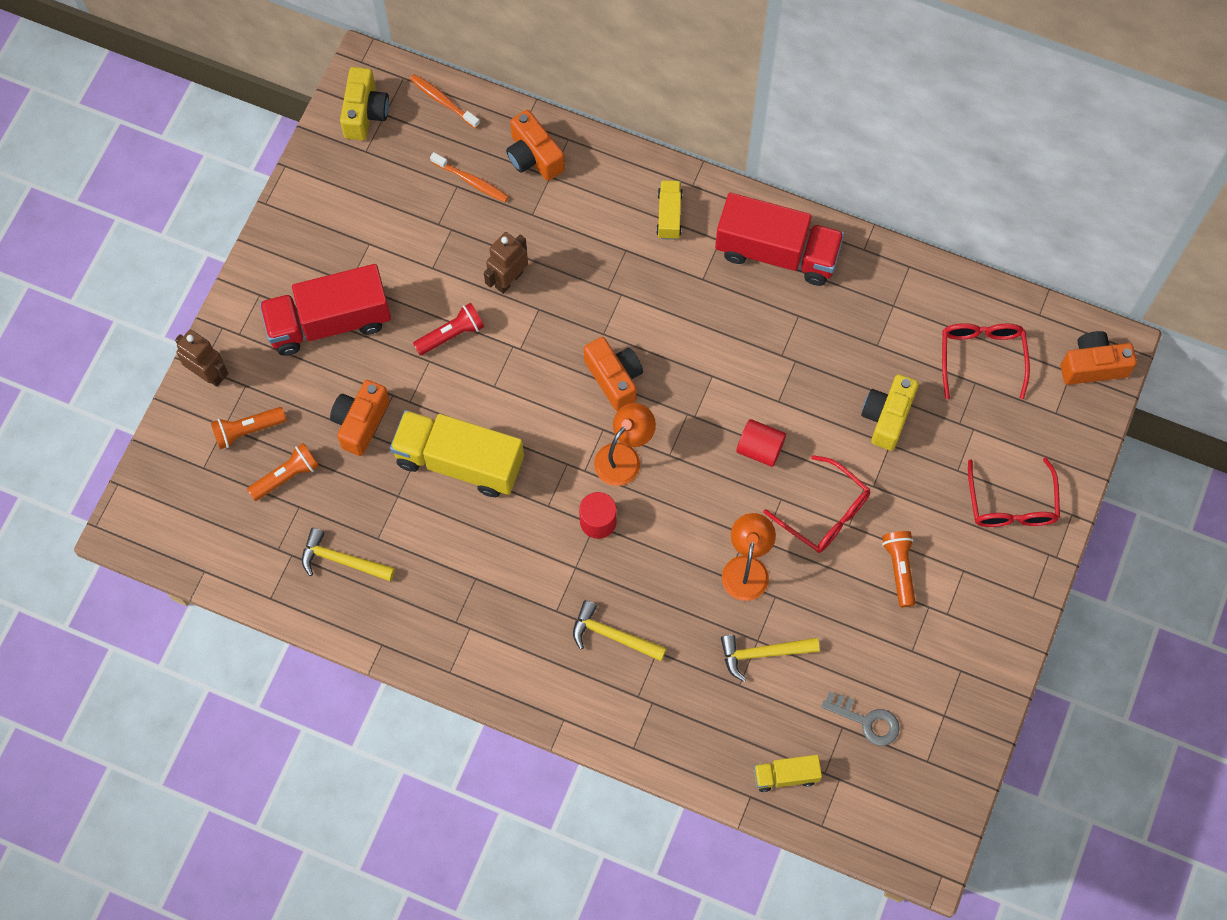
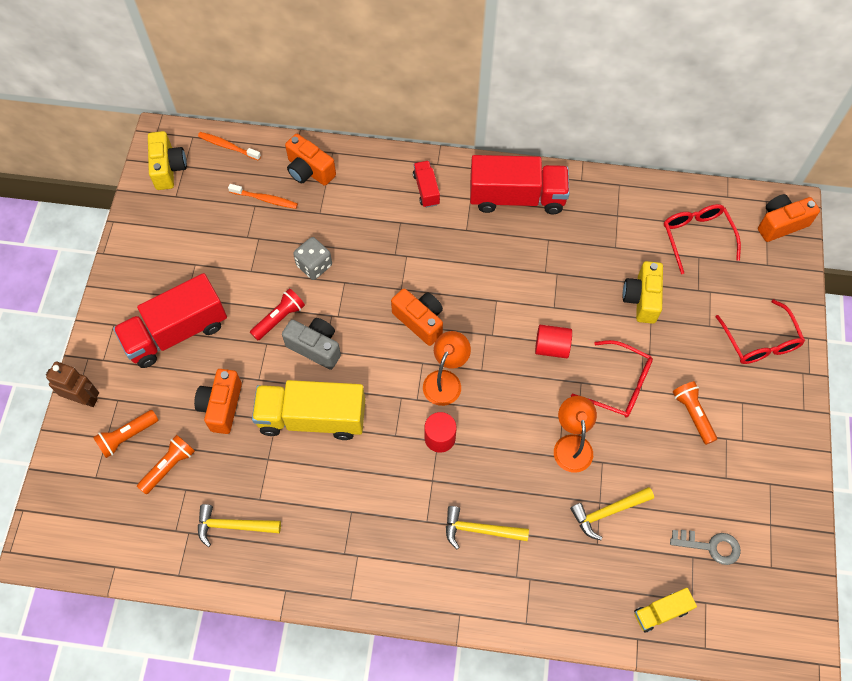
camera: 15 degrees left, 5 degrees down
brown robot [484,232,528,294] -> grey dice [293,237,332,280]
yellow truck [656,180,683,240] -> red truck [413,161,440,208]
none -> grey camera [282,318,341,370]

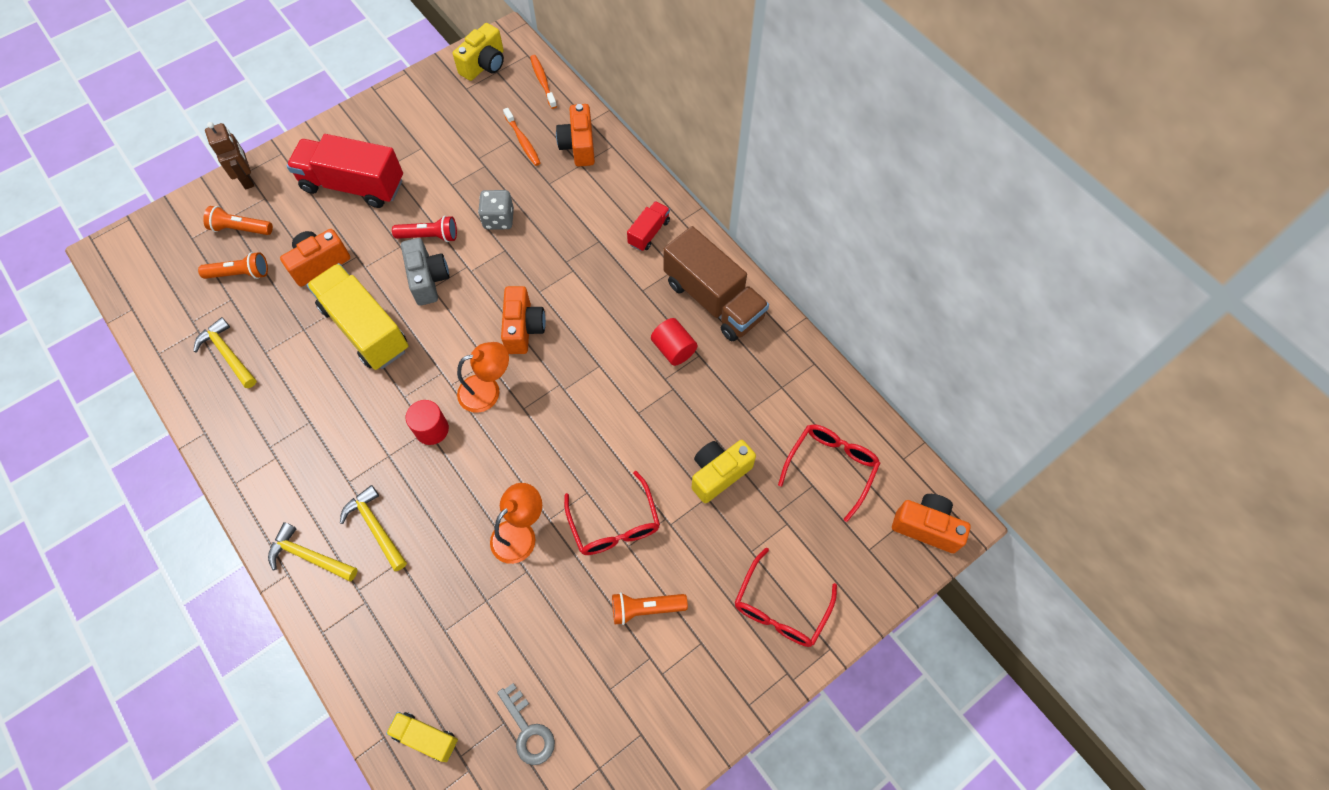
camera: 45 degrees right, 0 degrees up
red truck [470,155,569,214] -> brown truck [663,226,769,341]
red cylinder [535,325,572,358] -> red cylinder moved to [651,318,698,366]
yellow hammer [570,487,654,540] -> yellow hammer moved to [268,522,358,581]
orange flashlight [673,381,717,445] -> orange flashlight turned 120 degrees counterclockwise [612,592,688,625]

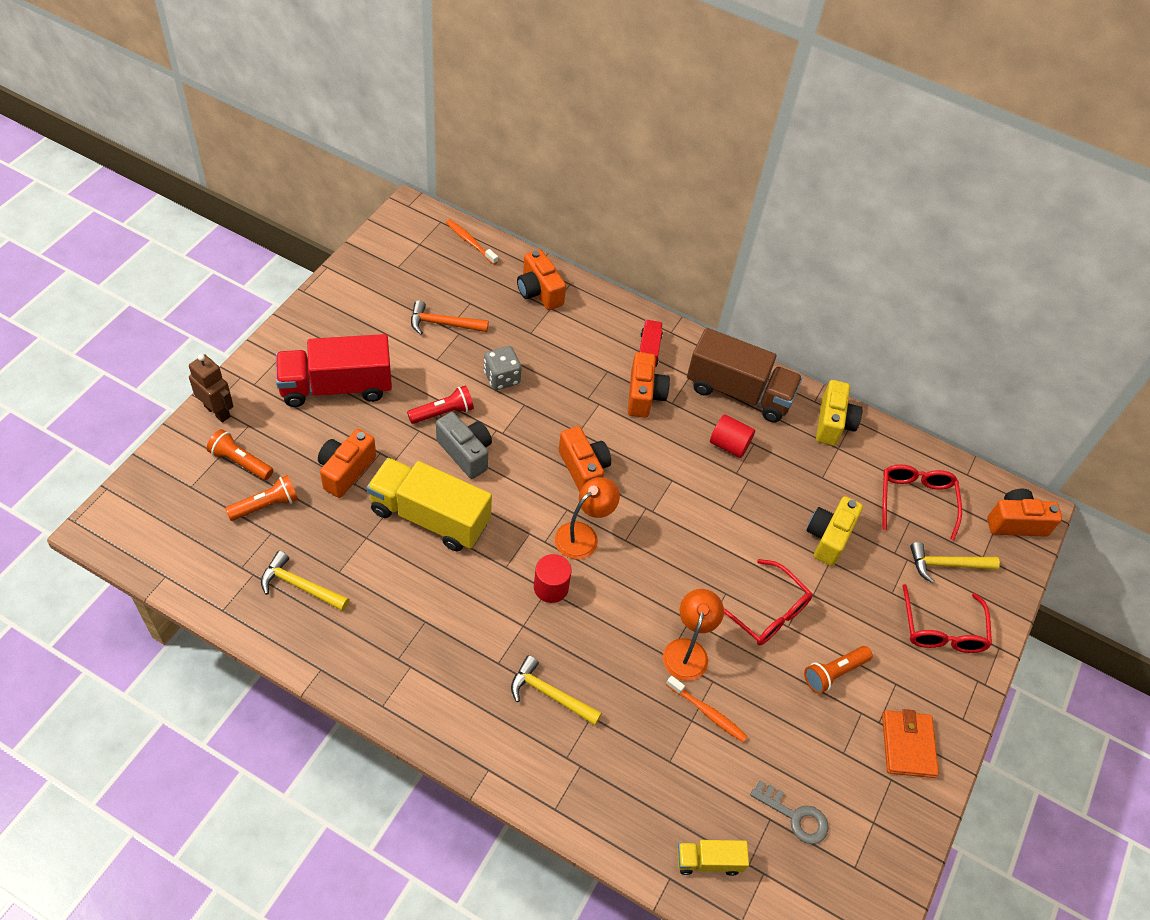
camera: 30 degrees left, 10 degrees down
orange flashlight [203,206,273,235] -> orange flashlight turned 45 degrees clockwise [207,429,273,480]
yellow hammer [268,522,358,581] -> yellow hammer moved to [910,542,1000,583]
yellow camera [453,23,504,81] -> yellow camera moved to [816,380,863,446]
orange toothbrush [503,108,540,166] -> orange toothbrush moved to [666,676,748,742]
none -> orange hammer [411,300,489,335]
none -> orange camera [628,352,670,418]
none -> orange wallet [882,709,939,778]

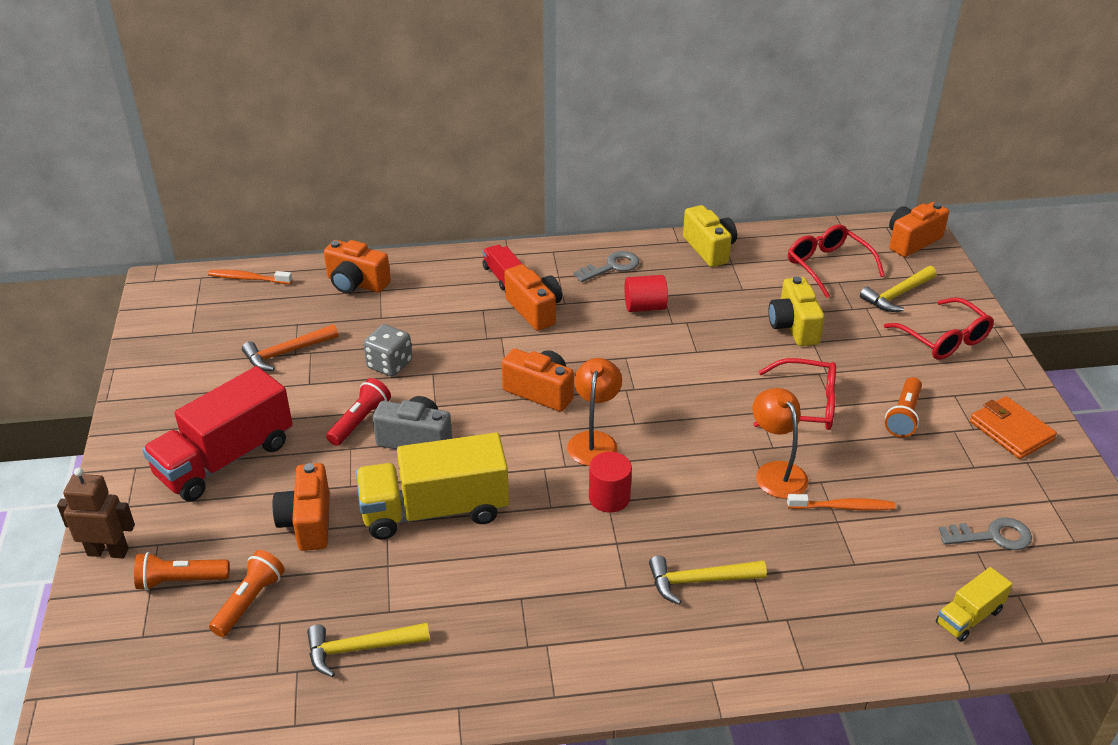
camera: 30 degrees left, 15 degrees down
brown truck [687,328,803,422] -> grey key [573,251,639,282]

